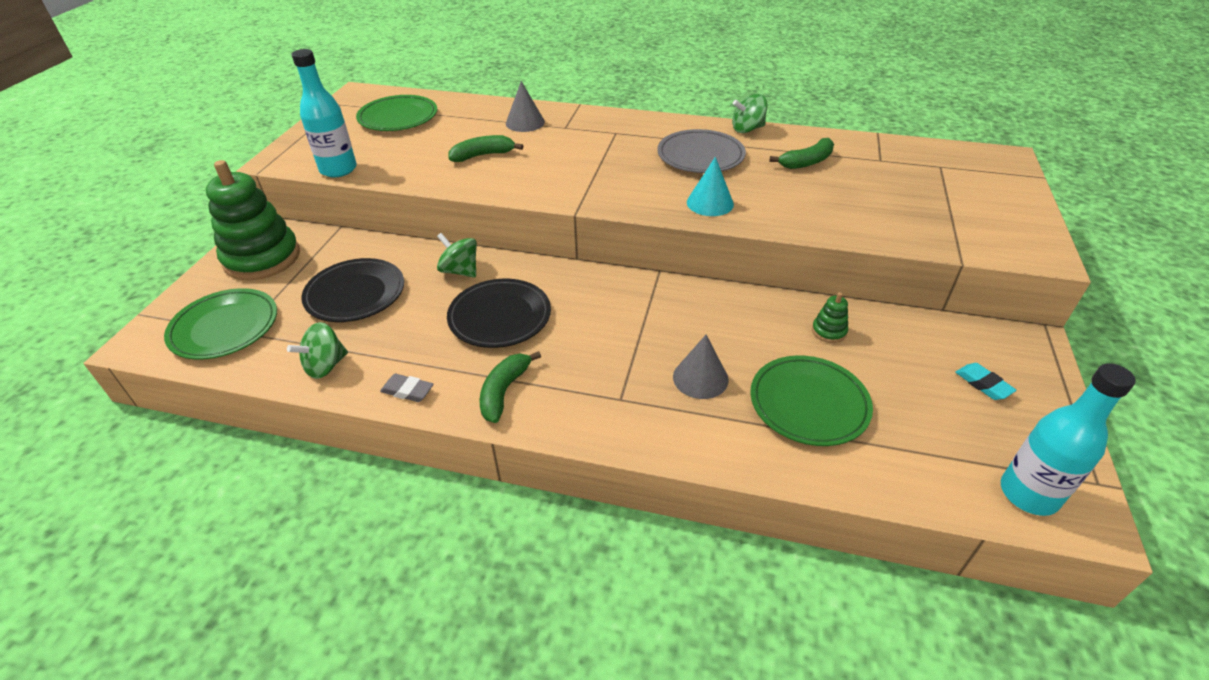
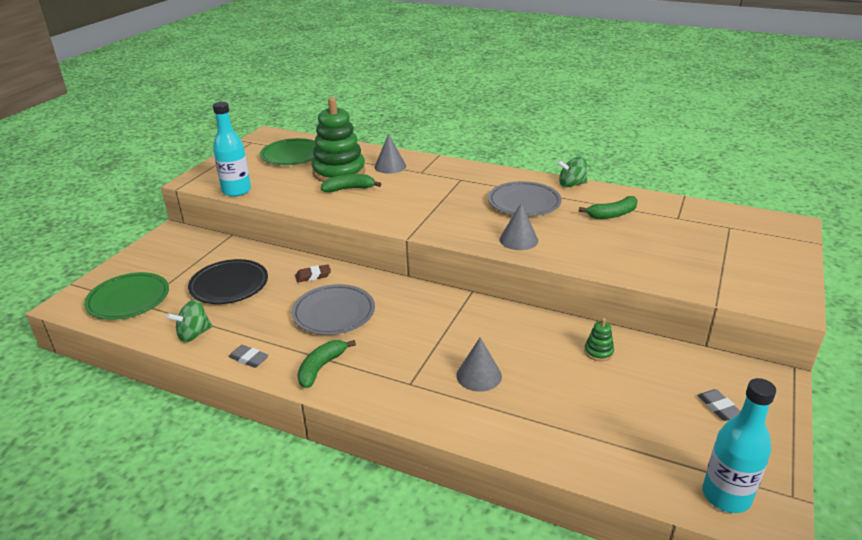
camera: 10 degrees right, 10 degrees down
green stacking toy [206,160,300,280] -> green stacking toy moved to [311,97,365,182]
green spinning top [437,233,477,278] -> brown eraser [295,264,331,283]
black plate [447,279,551,348] -> grey plate [292,284,375,335]
turquoise cone [687,157,734,216] -> grey cone [499,203,538,250]
green plate [750,355,873,446] -> none
turquoise eraser [955,363,1017,400] -> grey eraser [697,389,741,421]

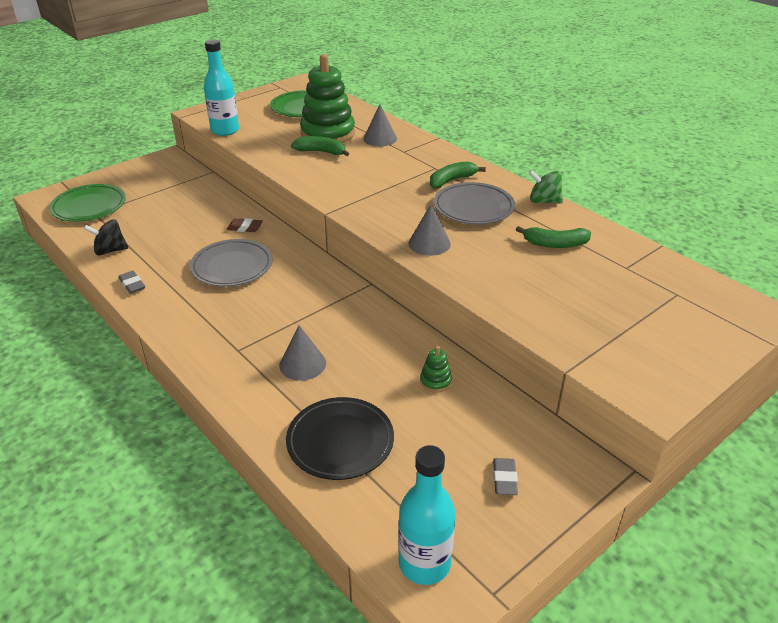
camera: 25 degrees right, 5 degrees up
green spinning top [166,300,213,342] -> black spinning top [84,219,128,256]
black plate [188,259,268,304] -> black plate moved to [286,397,394,480]
green banana [298,340,356,388] -> green banana moved to [430,161,486,189]

